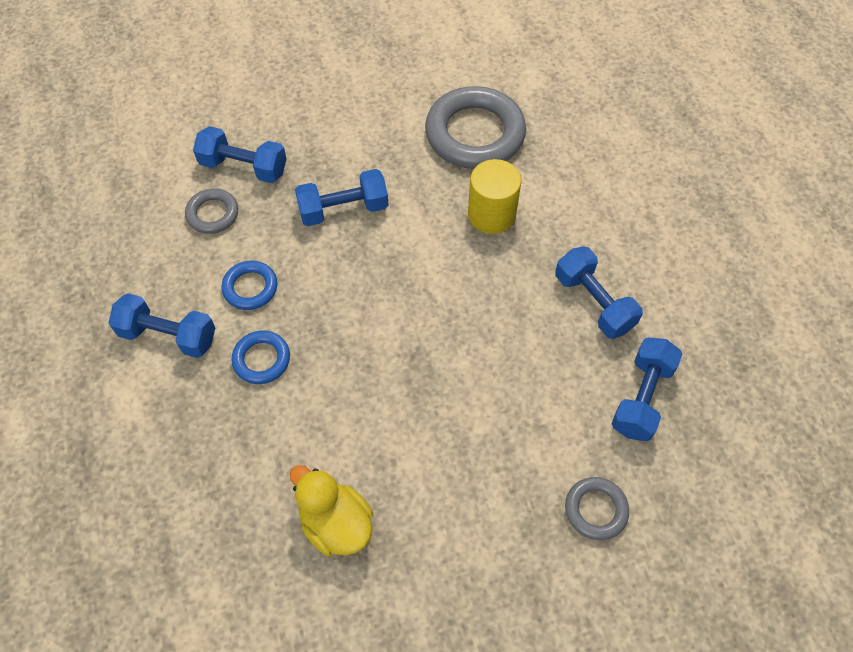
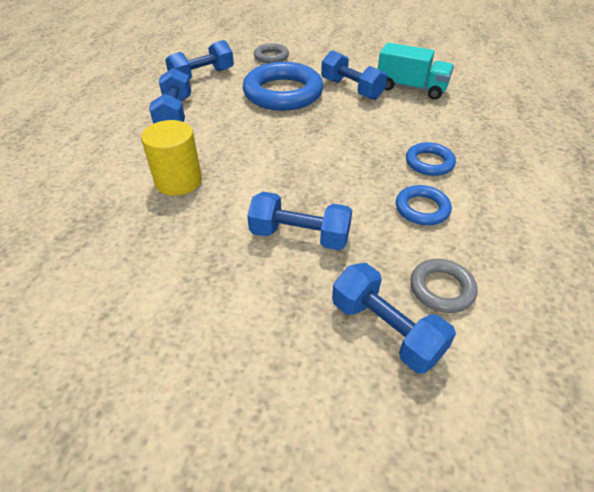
camera: 150 degrees left, 15 degrees down
blue dumbbell [108,293,215,358] -> blue dumbbell moved to [321,50,387,100]
yellow duck [290,465,373,556] -> turquoise truck [378,42,454,100]
grey ring [425,86,526,169] -> none
none -> blue ring [243,62,323,111]

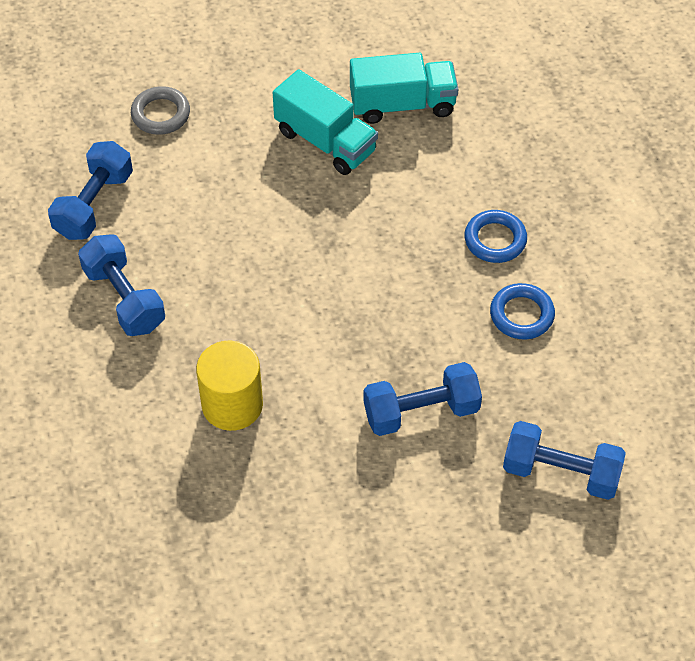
camera: 30 degrees left, 10 degrees up
blue ring [243,62,323,111] -> none
blue dumbbell [321,50,387,100] -> turquoise truck [273,69,378,175]
grey ring [410,259,477,313] -> none

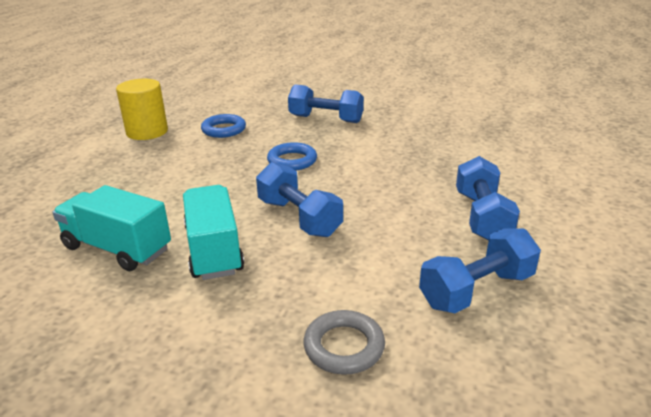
camera: 145 degrees left, 25 degrees down
yellow cylinder [196,341,263,431] -> yellow cylinder moved to [116,79,168,140]
blue ring [464,210,527,263] -> blue ring moved to [267,142,317,171]
blue dumbbell [503,421,626,500] -> blue dumbbell moved to [256,162,343,237]

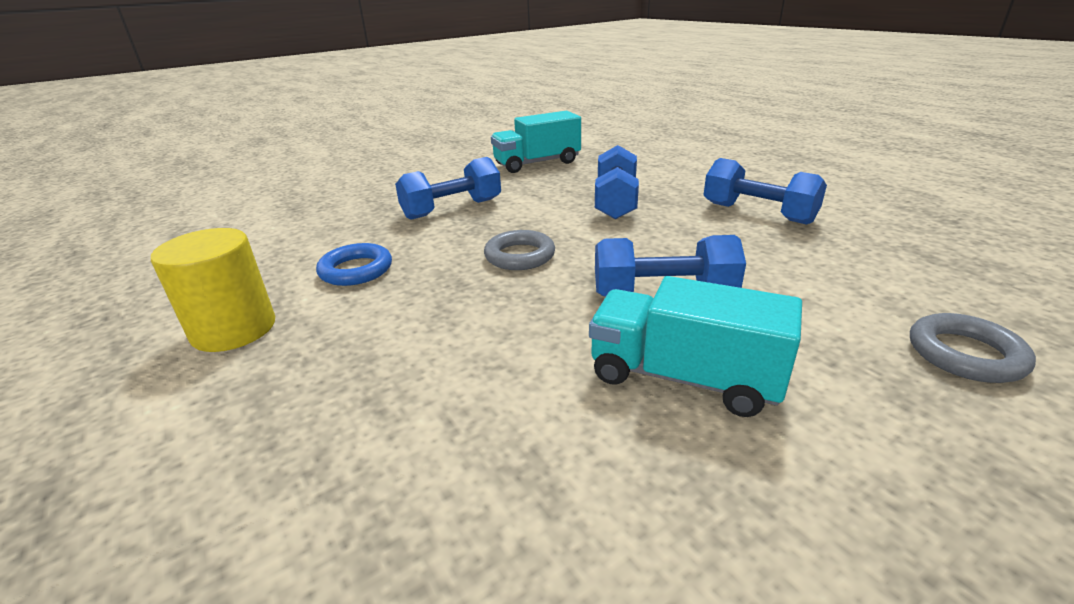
camera: 50 degrees left, 0 degrees up
turquoise truck [52,185,171,271] -> turquoise truck moved to [491,111,581,173]
blue ring [267,142,317,171] -> grey ring [484,230,555,270]
blue dumbbell [419,228,541,313] -> blue dumbbell moved to [595,145,639,219]

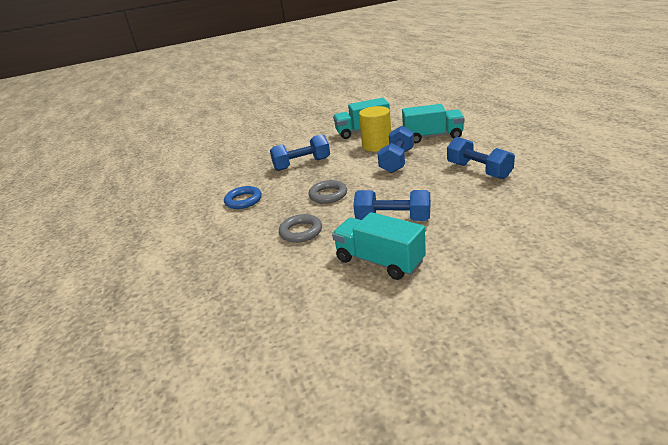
camera: 15 degrees right, 0 degrees up
yellow cylinder [151,228,275,352] -> yellow cylinder moved to [359,106,391,152]
grey ring [910,313,1036,383] -> grey ring moved to [279,214,322,243]
none -> turquoise truck [402,104,464,143]

